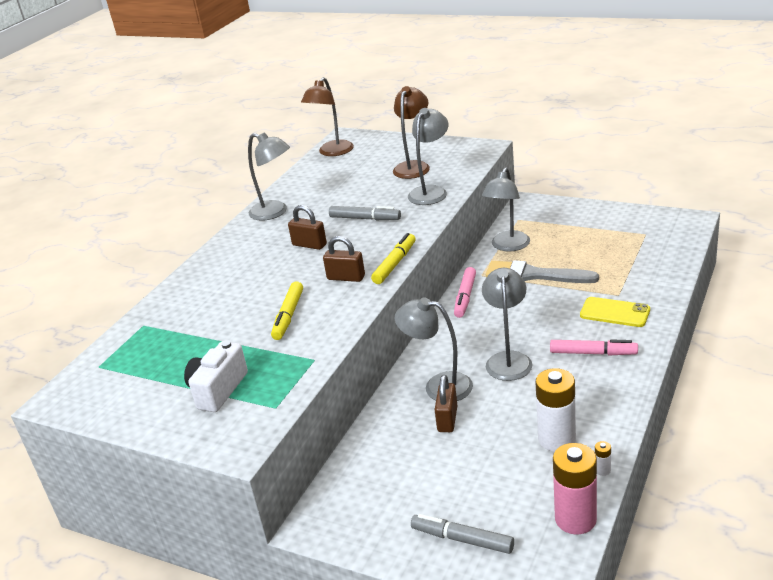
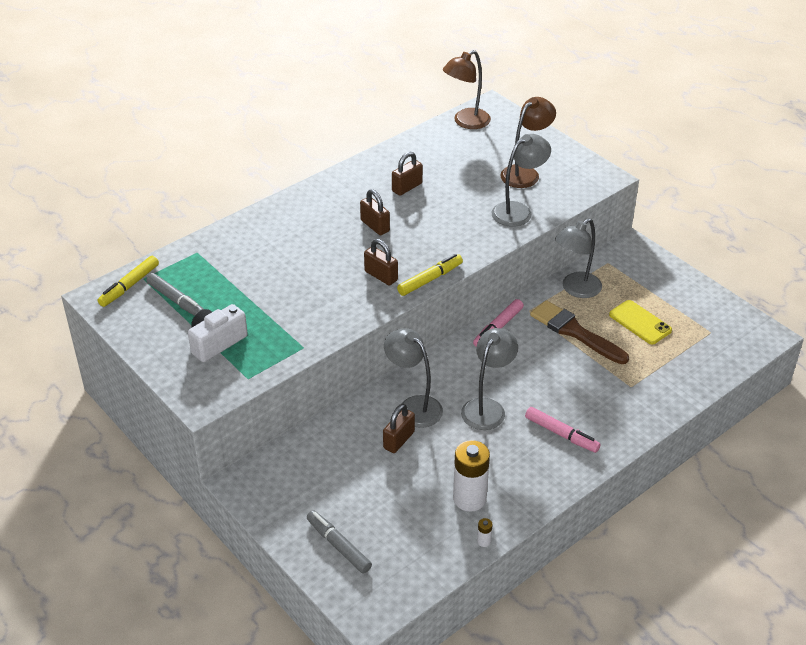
camera: 20 degrees right, 10 degrees up
grey lamp [248,132,290,221] -> none
yellow marker [271,281,303,340] -> yellow marker moved to [98,256,159,307]
grey marker [329,206,401,220] -> grey marker moved to [146,273,204,316]
grey brush [486,260,599,283] -> brown brush [530,300,629,364]
pink battery [553,443,597,534] -> none
yellow phone [580,297,650,327] -> yellow phone moved to [609,300,672,344]
none -> brown padlock [392,152,423,196]

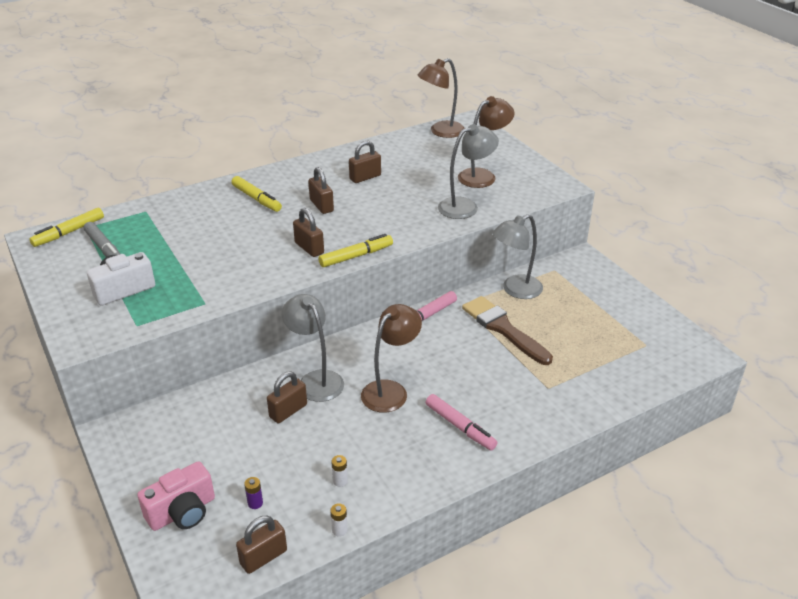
camera: 10 degrees right, 5 degrees down
grey marker [307,510,372,574] -> pink camera [137,461,215,531]
white battery [453,440,490,512] -> white battery [331,455,348,487], size x0.40
grey lamp [461,328,518,430] -> brown lamp [361,304,422,413]
yellow phone [609,300,672,344] -> none
none -> yellow marker [232,176,282,212]
none -> brown padlock [236,516,287,574]
none -> purple battery [244,477,263,509]

